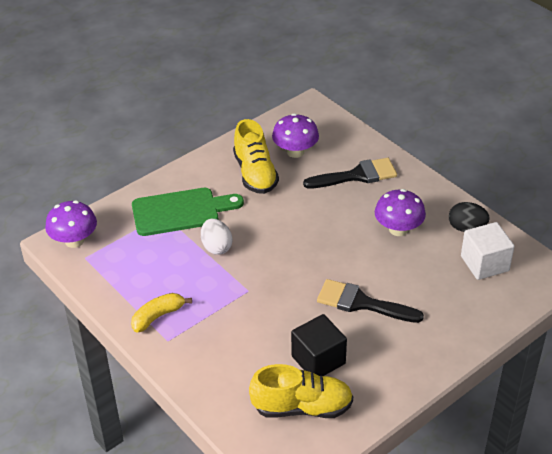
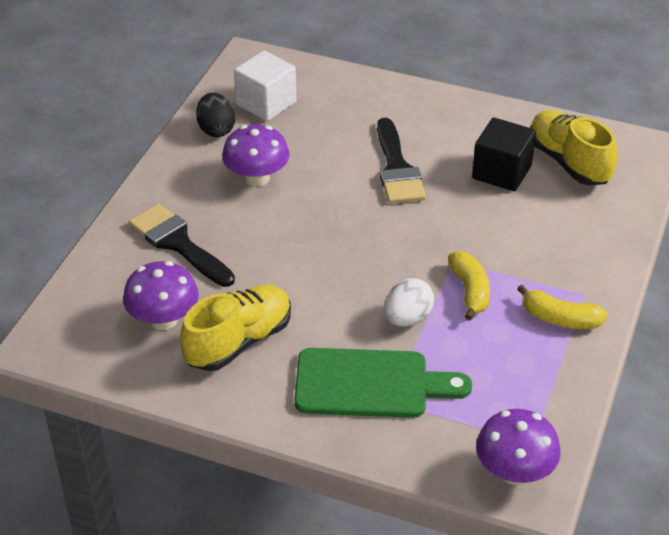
camera: 120 degrees left, 0 degrees up
green cutting board [132,188,244,236] -> green cutting board turned 135 degrees clockwise [295,348,472,418]
none -> yellow banana [448,251,490,320]

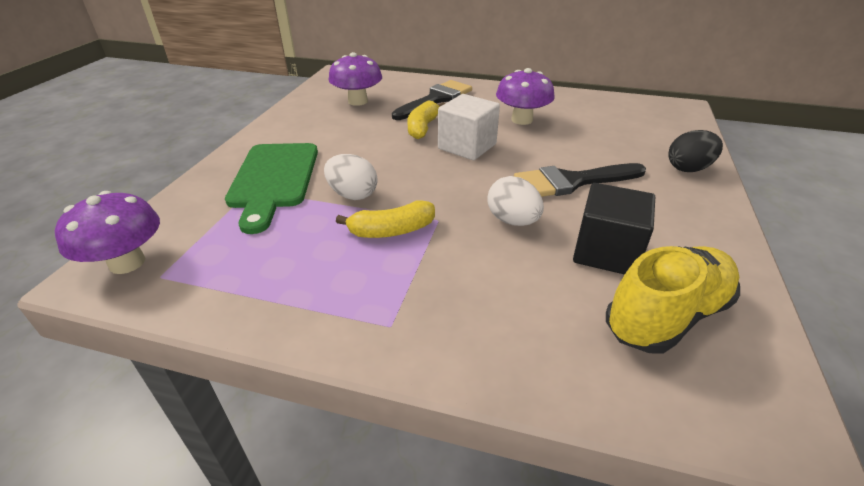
camera: 85 degrees right, 5 degrees down
yellow shoe [180,285,291,371] -> none
black egg [196,93,235,137] -> black egg moved to [668,130,723,172]
white cube [234,51,296,121] -> white cube moved to [438,94,500,160]
yellow banana [517,285,608,329] -> yellow banana moved to [407,100,445,139]
none -> white egg [487,176,544,226]

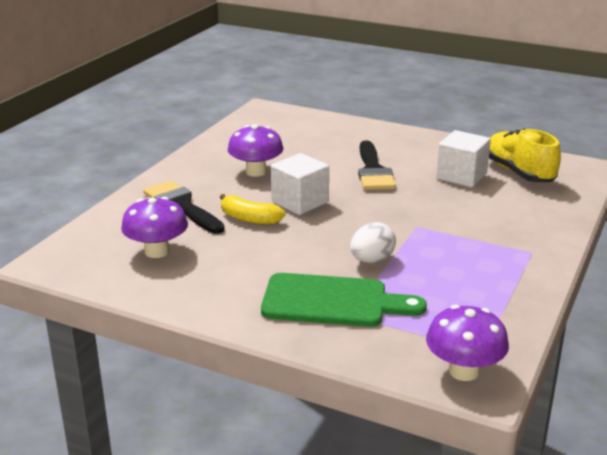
camera: 80 degrees left, 10 degrees down
yellow banana [336,200,435,238] -> none
white egg [487,176,544,226] -> none
black cube [573,183,655,275] -> white cube [436,130,491,187]
black egg [668,130,723,172] -> none

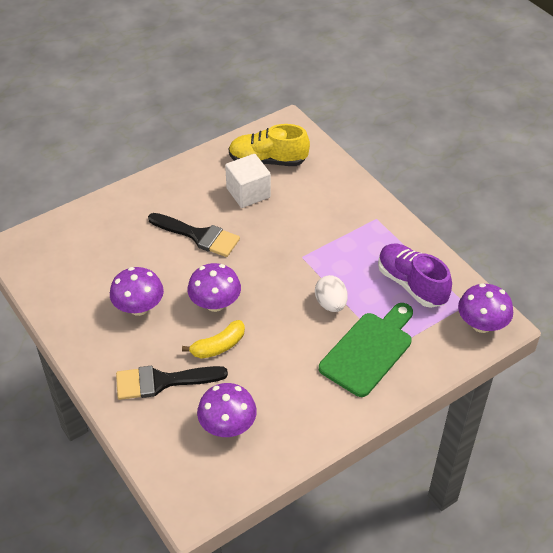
camera: 60 degrees left, 20 degrees up
white cube [271,153,329,215] -> purple mushroom [187,263,241,312]
none -> purple shoe [378,244,452,308]

